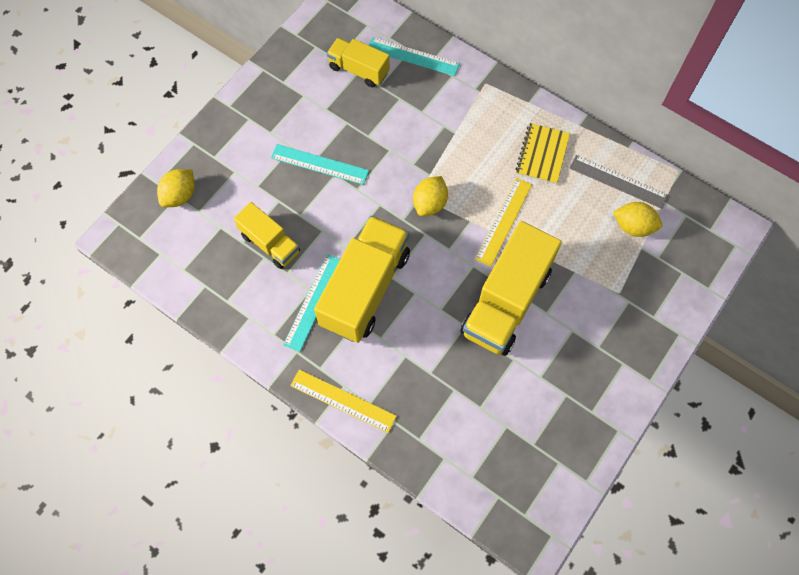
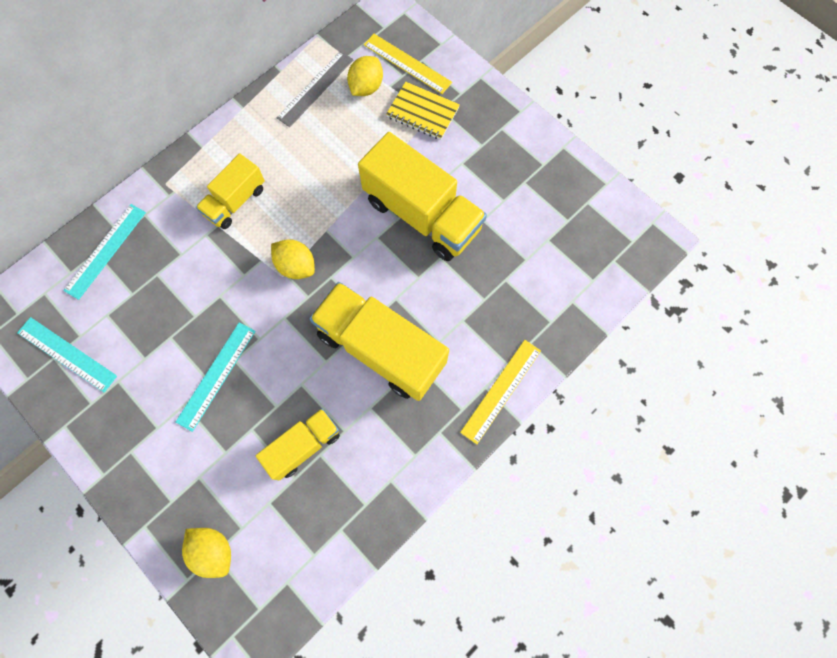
camera: 80 degrees left, 5 degrees up
turquoise ruler [283,254,340,352] -> turquoise ruler moved to [17,317,117,392]
yellow truck [327,38,390,87] -> yellow truck moved to [196,153,265,229]
yellow ruler [475,178,532,267] -> yellow ruler moved to [364,34,452,94]
yellow notebook [515,123,570,184] -> yellow notebook moved to [386,82,460,140]

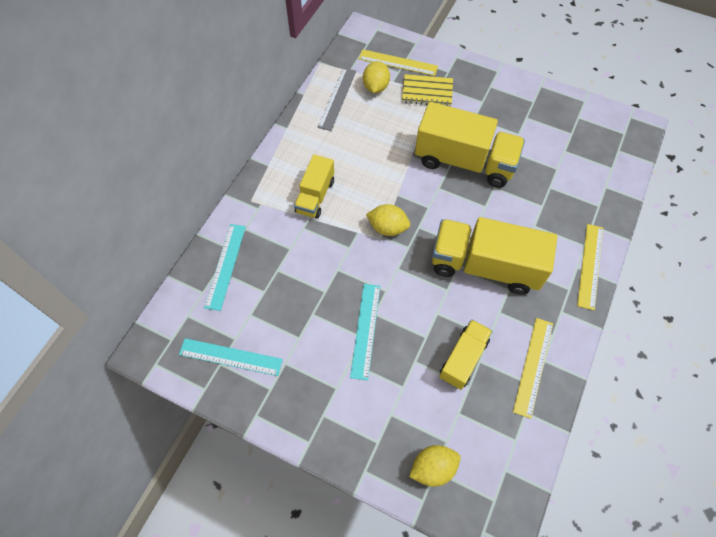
camera: 20 degrees left, 10 degrees down
yellow lemon [182,528,231,578] -> yellow lemon turned 45 degrees counterclockwise [409,445,461,487]
none -> yellow ruler [513,318,553,419]

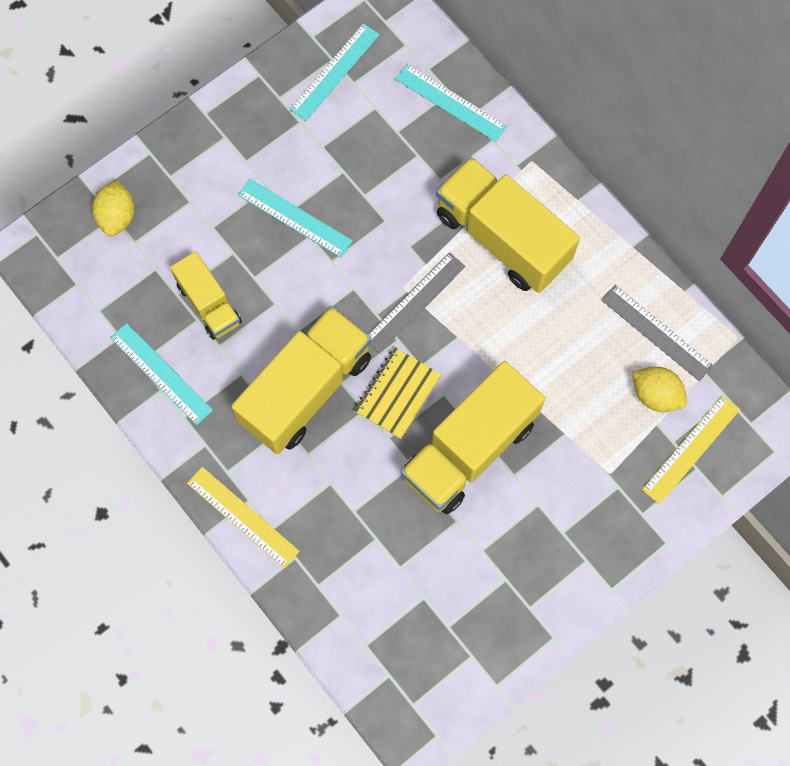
camera: 115 degrees right, 10 degrees up
yellow truck [294,155,334,218] -> yellow truck [436,157,580,293], size x1.78
yellow lemon [366,204,410,236] -> grey ruler [368,253,466,354]
yellow notebook [402,74,453,107] -> yellow notebook moved to [354,348,441,439]
yellow ruler [513,318,553,419] -> turquoise ruler [111,323,213,425]

